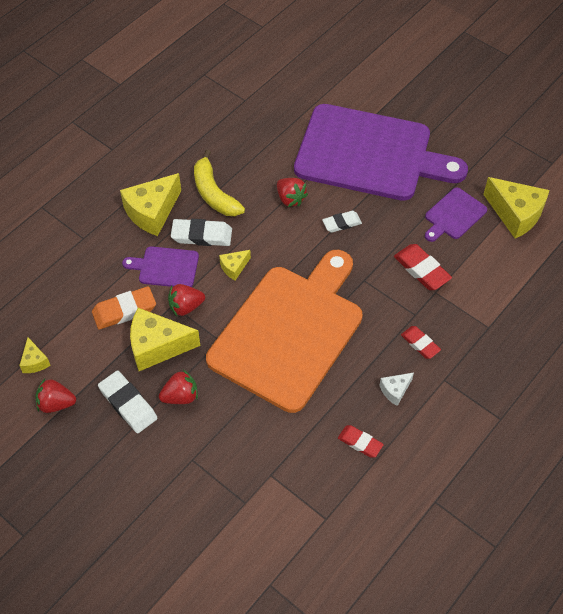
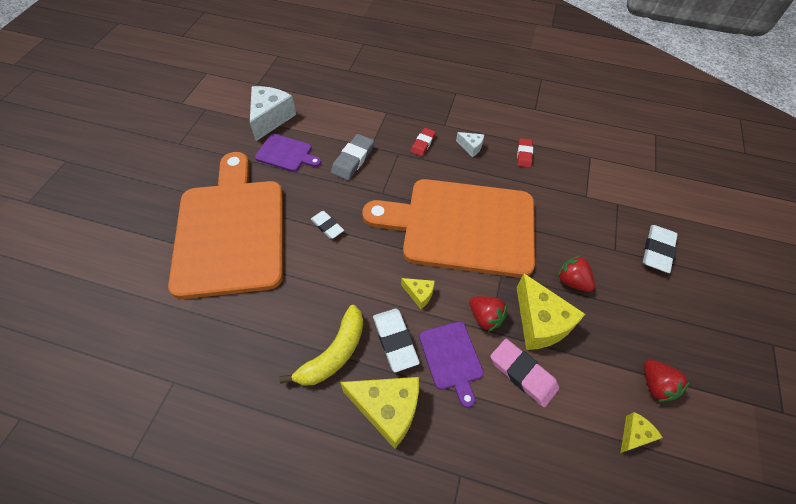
camera: 115 degrees left, 0 degrees up
orange eraser [92,286,156,330] -> pink eraser [490,339,559,408]
white eraser [98,370,157,433] -> white eraser moved to [643,225,678,273]
red strawberry [277,178,308,207] -> none
purple cutting board [294,104,468,201] -> orange cutting board [168,152,283,299]
red eraser [394,244,452,290] -> grey eraser [331,134,374,180]
yellow cheese [483,177,550,239] -> white cheese [250,86,296,141]

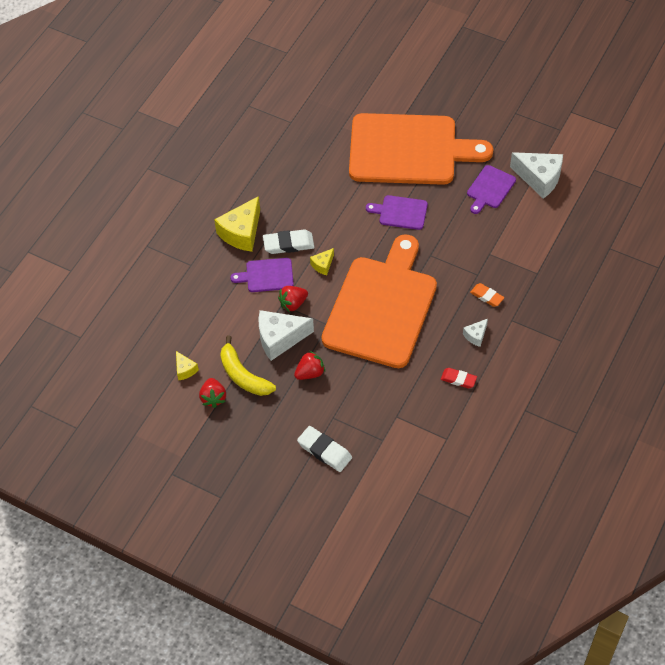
camera: 105 degrees right, 0 degrees up
yellow banana [279,305,363,386] -> yellow banana moved to [220,336,276,396]
white eraser [311,211,344,239] -> purple cutting board [366,195,428,230]
grey eraser [331,134,374,180] -> none
red eraser [411,128,436,157] -> orange eraser [470,283,504,307]
pink eraser [490,339,559,408] -> none
yellow cheese [517,273,585,350] -> white cheese [258,310,314,361]
red strawberry [644,360,690,402] -> red strawberry turned 90 degrees counterclockwise [199,378,226,408]

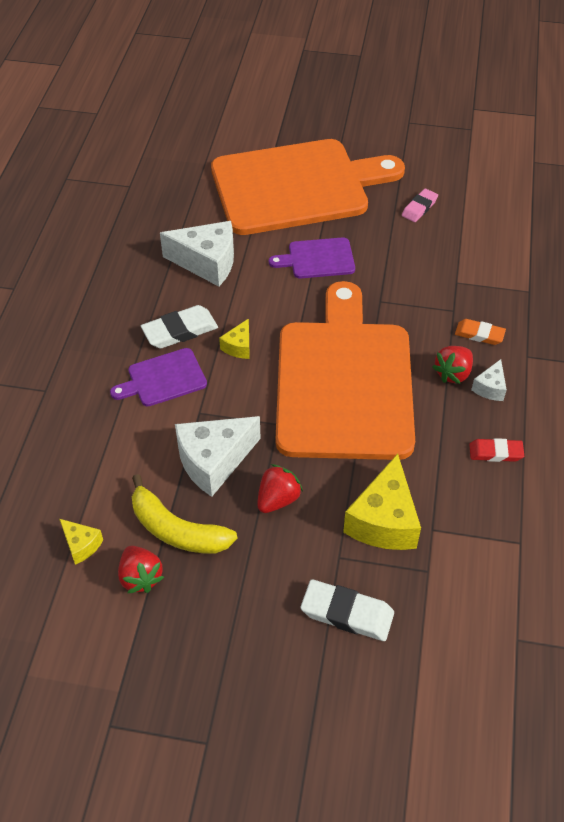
camera: 20 degrees left, 5 degrees down
yellow cheese [214,196,260,252] -> yellow cheese moved to [343,454,421,550]
red strawberry [278,286,308,312] -> red strawberry moved to [433,346,473,384]
purple cutting board [467,165,516,214] -> pink eraser [402,188,438,222]
white cheese [510,152,563,199] -> white cheese moved to [160,221,234,287]

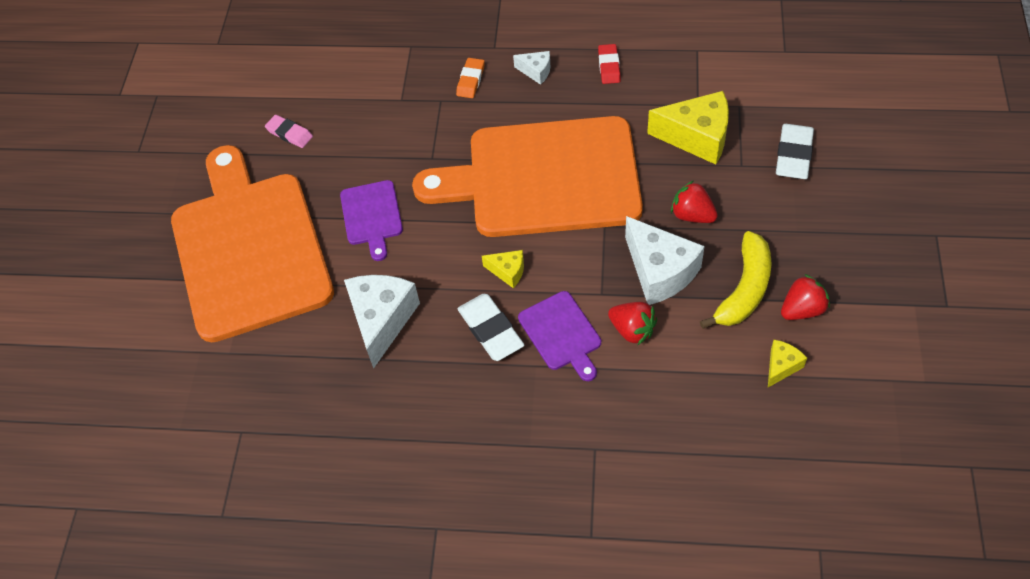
camera: 90 degrees left, 5 degrees up
red strawberry [433,346,473,384] -> red strawberry moved to [608,302,657,345]

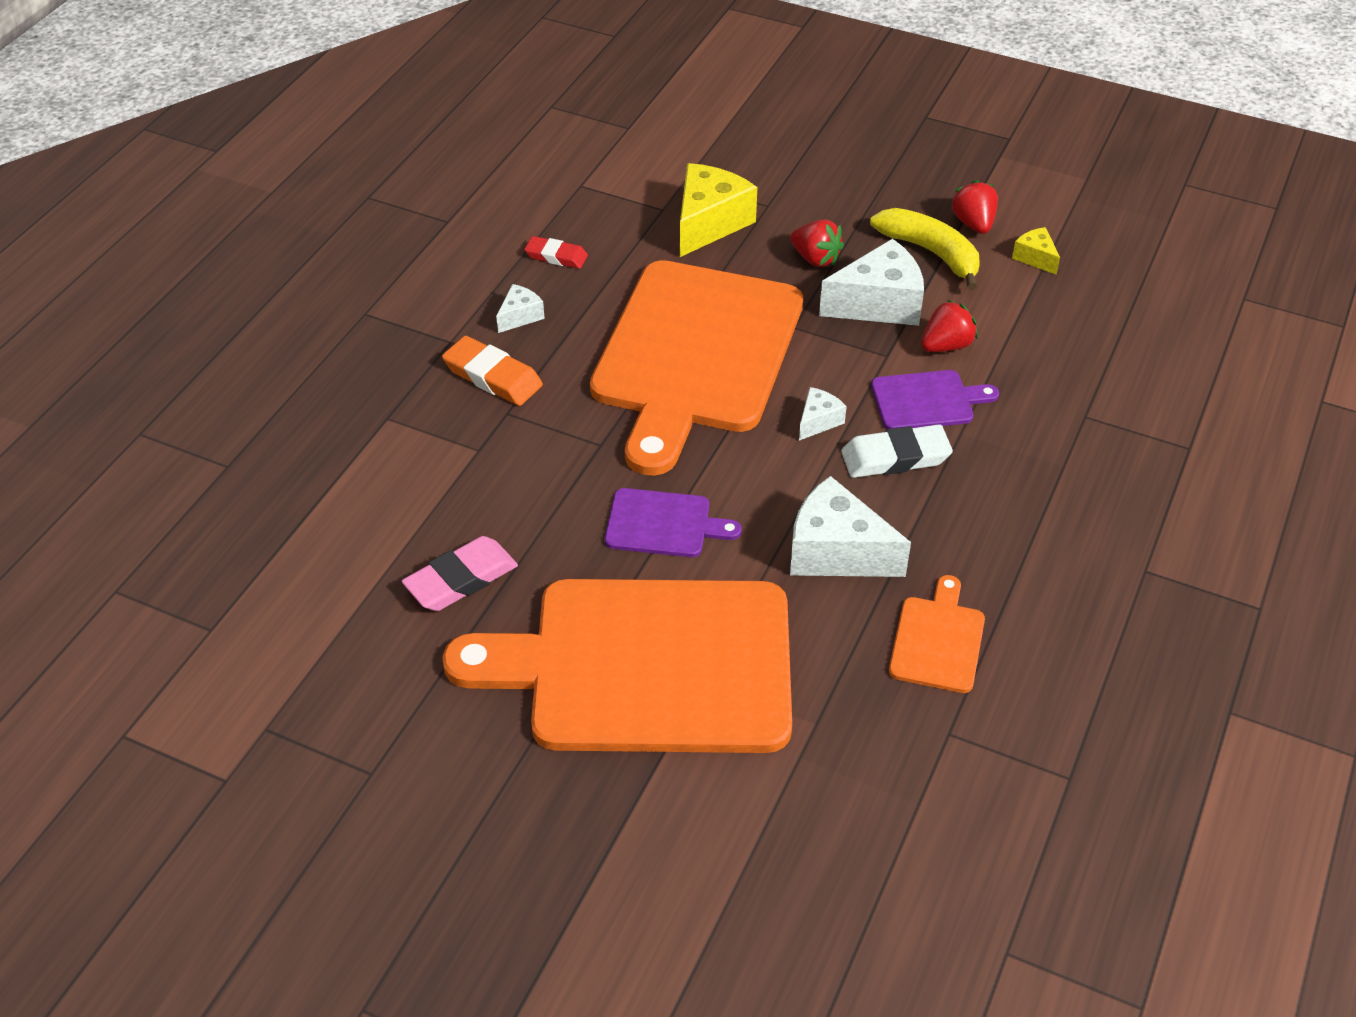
camera: 75 degrees left, 10 degrees down
pink eraser [265,115,313,148] -> pink eraser [402,536,518,611], size x1.54
orange eraser [456,58,485,98] -> orange eraser [442,336,543,406], size x1.54
yellow cheese [482,250,524,288] -> white cheese [799,387,847,440]
red strawberry [671,181,718,223] -> red strawberry turned 105 degrees counterclockwise [790,220,844,267]
white eraser [776,124,814,179] -> none
none -> orange cutting board [889,575,985,693]

